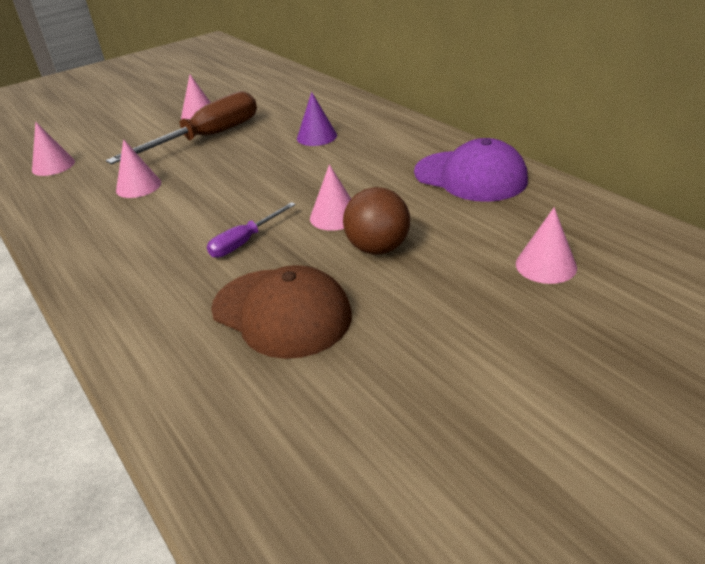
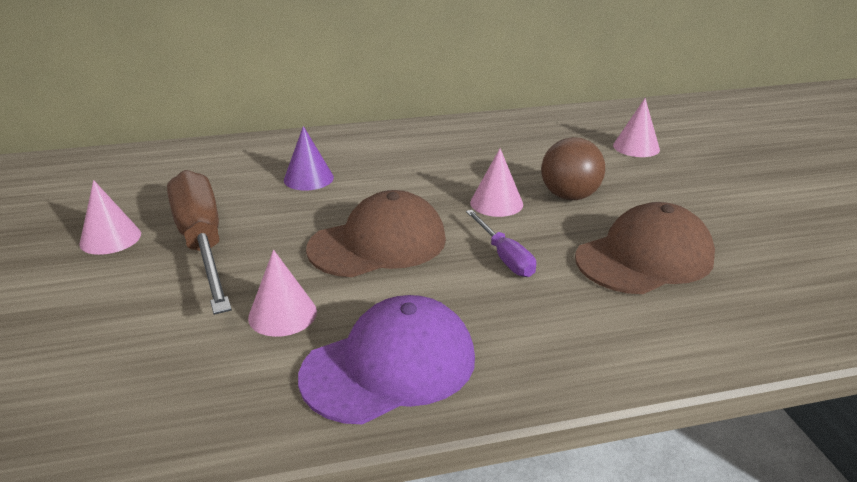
camera: 70 degrees left, 5 degrees down
pink cone [32,122,75,176] -> none
purple cap [414,138,528,202] -> purple cap moved to [298,295,475,425]
none -> brown cap [306,190,446,277]

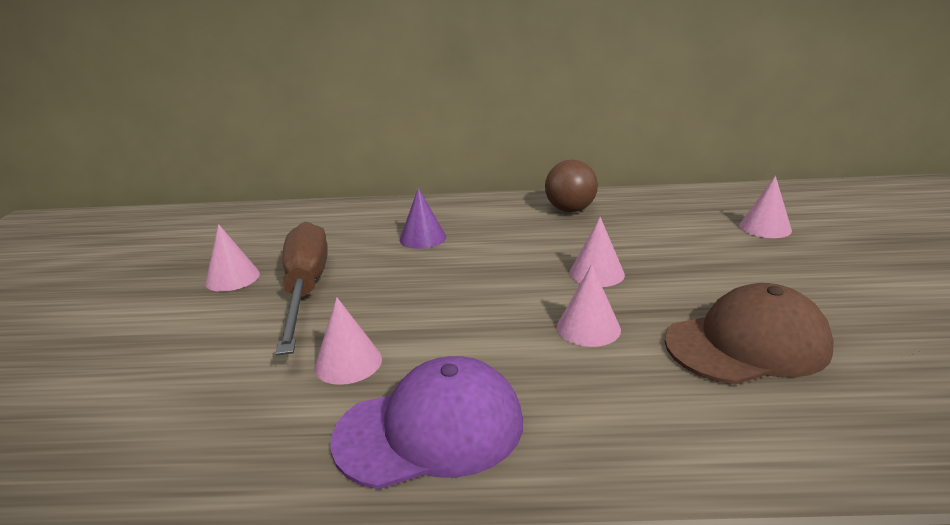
camera: 15 degrees right, 5 degrees down
brown cap [306,190,446,277] -> none
purple screwdriver [466,210,536,277] -> pink cone [557,264,621,347]
brown ball [541,137,605,200] -> brown ball moved to [545,160,598,212]

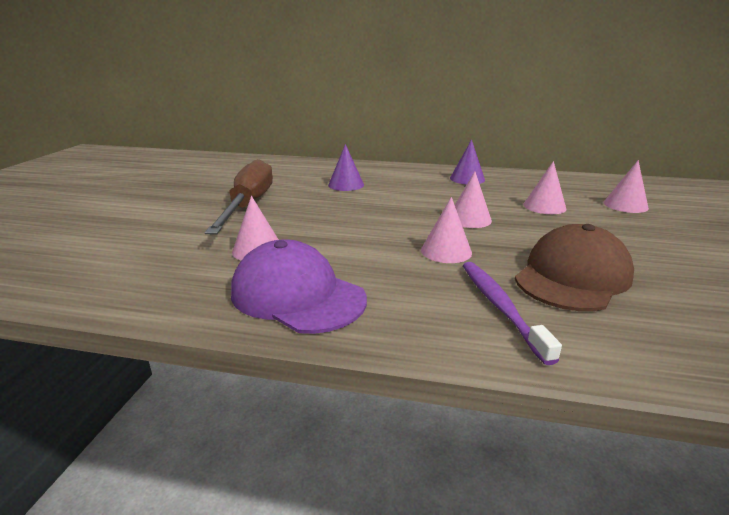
camera: 10 degrees right, 0 degrees up
pink cone [205,224,260,292] -> pink cone moved to [523,161,566,214]
purple cap [330,356,523,489] -> purple cap turned 135 degrees counterclockwise [231,240,367,334]
brown ball [545,160,598,212] -> purple cone [450,139,485,184]
brown cap [665,283,834,385] -> brown cap turned 45 degrees counterclockwise [515,224,634,311]
none -> purple toothbrush [463,262,562,365]

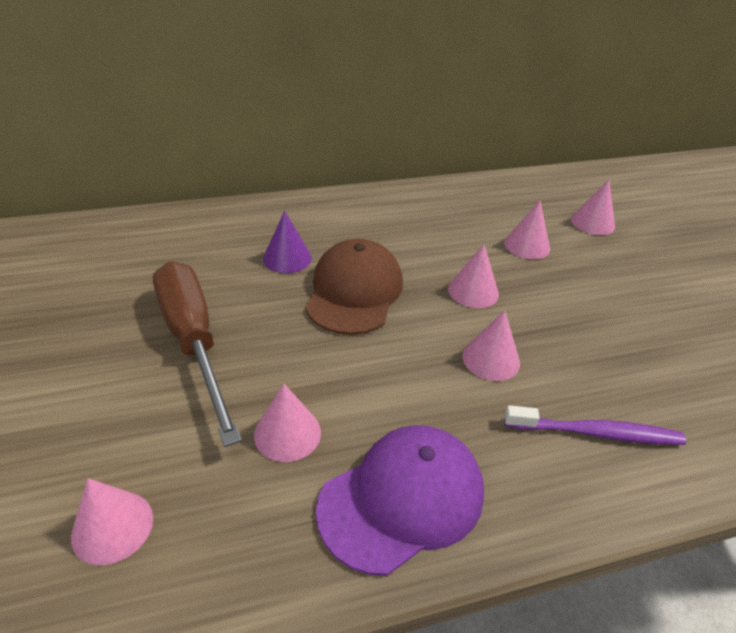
camera: 30 degrees left, 15 degrees up
purple cap [231,240,367,334] -> purple cap turned 135 degrees clockwise [316,425,484,576]
purple cone [450,139,485,184] -> none
purple toothbrush [463,262,562,365] -> purple toothbrush turned 135 degrees clockwise [504,405,686,445]
brown cap [515,224,634,311] -> brown cap moved to [306,239,403,335]
none -> pink cone [71,478,153,565]

